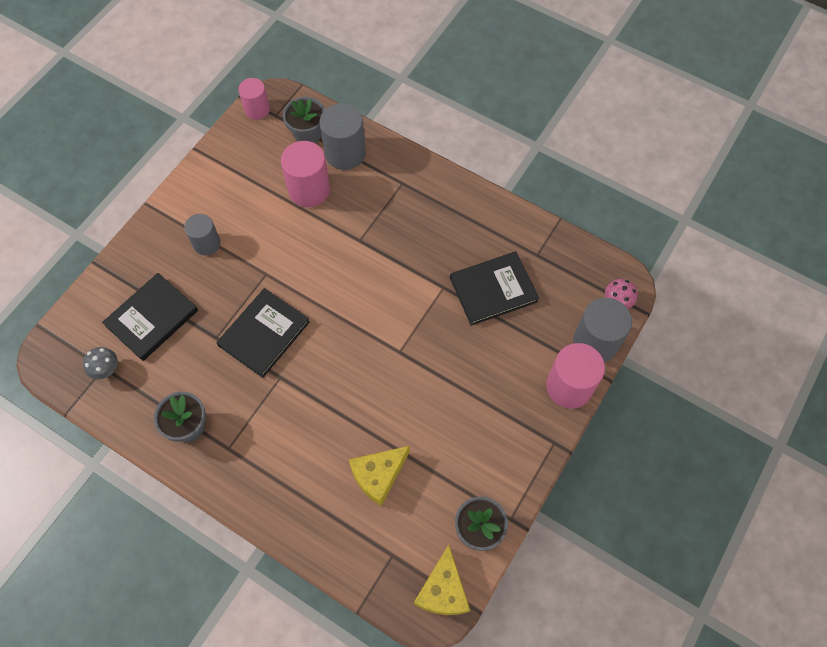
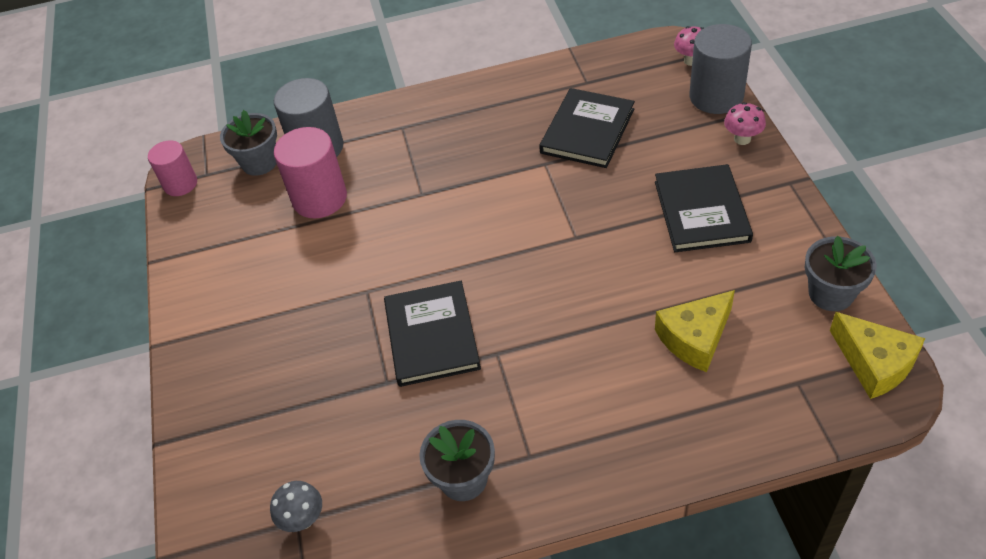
camera: 40 degrees left, 15 degrees down
black book [102,273,198,361] -> black book moved to [655,164,753,252]
grey cylinder [184,214,221,255] -> none
yellow cheese [349,446,410,506] -> yellow cheese turned 45 degrees clockwise [655,290,735,372]
pink cylinder [546,343,605,409] -> pink mushroom [724,102,766,145]

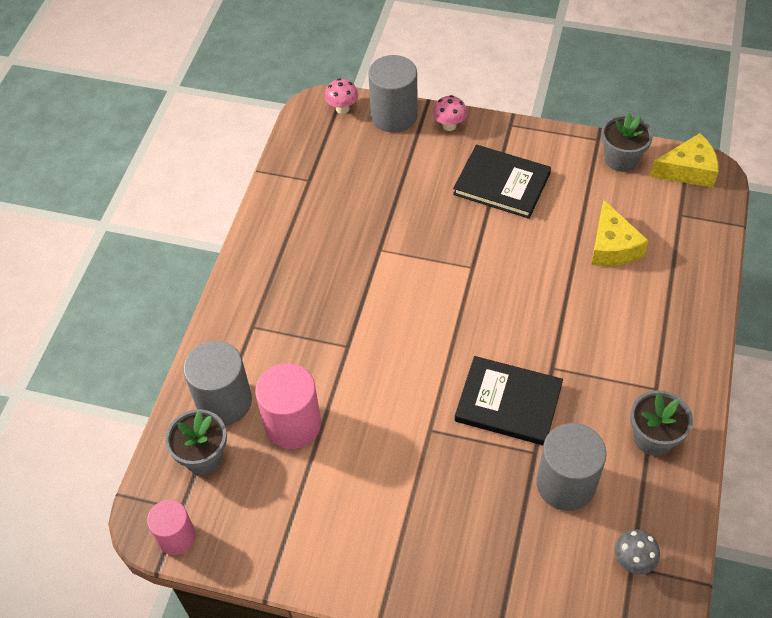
camera: 65 degrees left, 5 degrees up
black book [539,88,635,168] -> none
none -> grey cylinder [536,423,606,511]

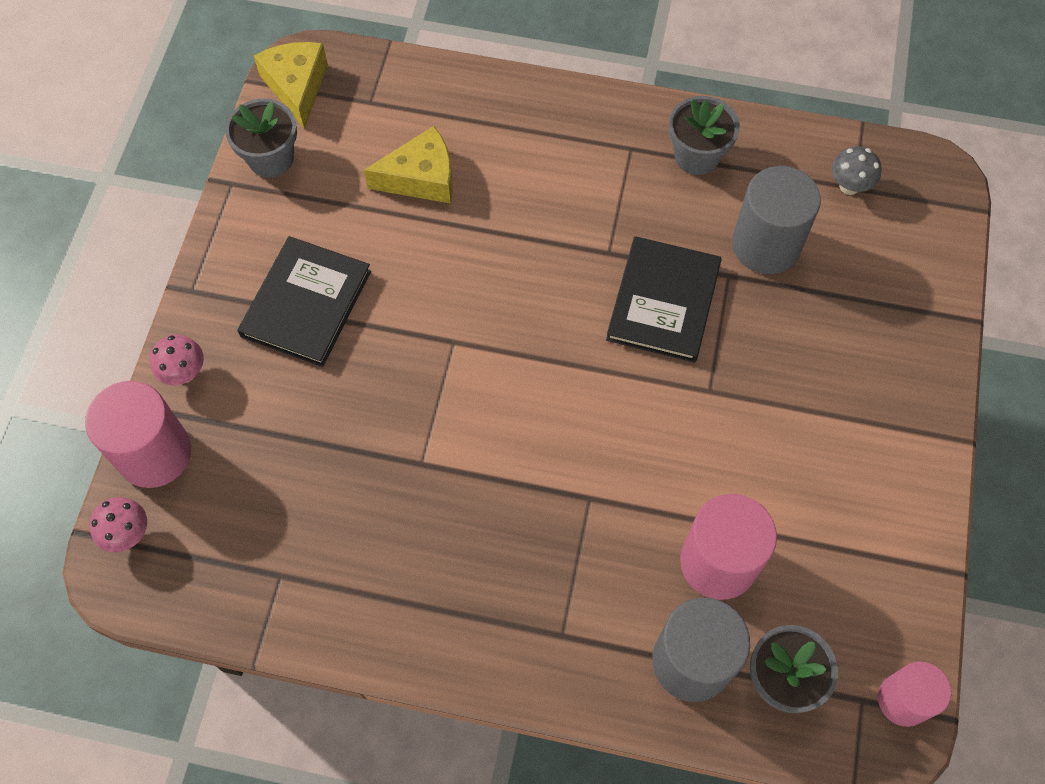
camera: 95 degrees left, 10 degrees up
grey cylinder [368,55,418,133] -> pink cylinder [85,381,191,488]

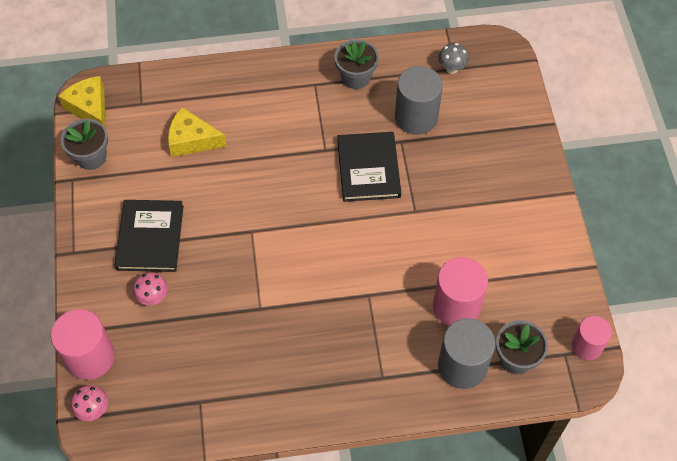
camera: 20 degrees left, 5 degrees down
pink mushroom [150,335,204,385] -> pink mushroom moved to [133,272,168,305]
yellow cheese [364,126,453,204] -> yellow cheese turned 135 degrees counterclockwise [168,107,227,157]

